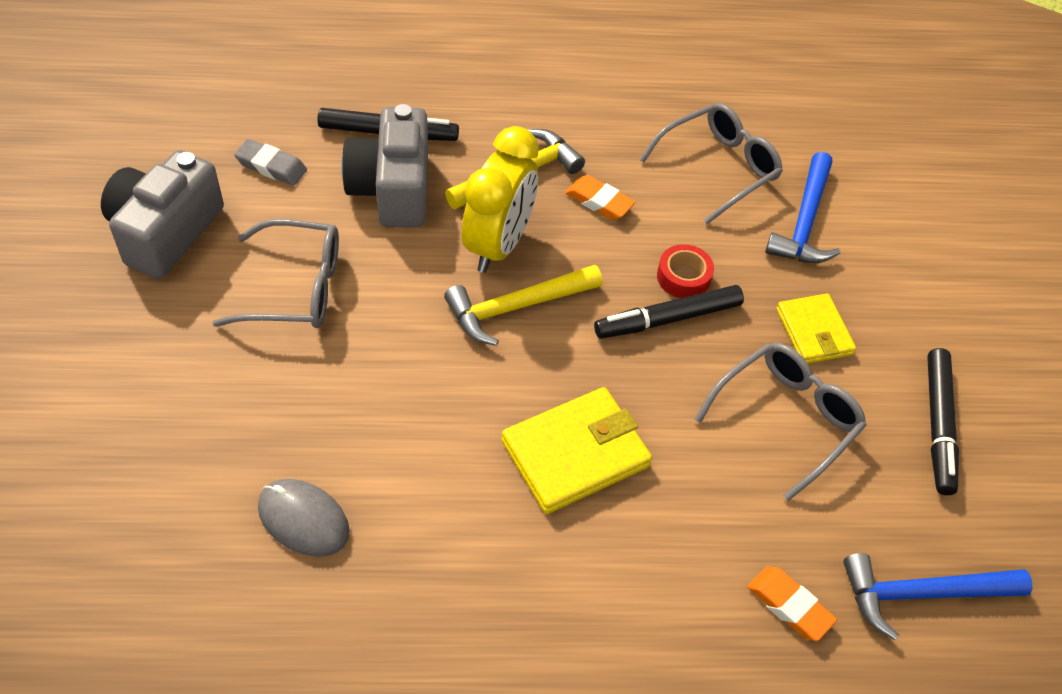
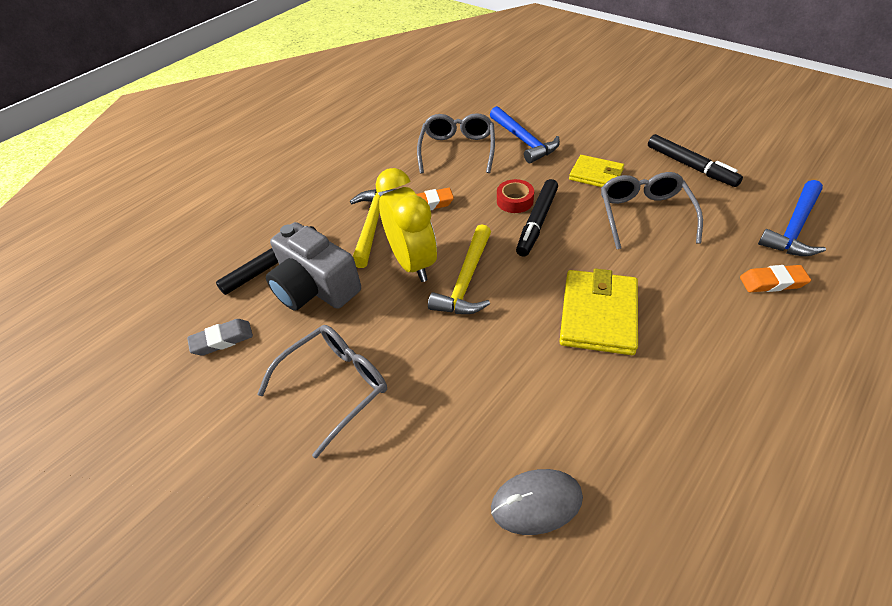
camera: 40 degrees left, 5 degrees down
grey camera [101,150,224,279] -> none

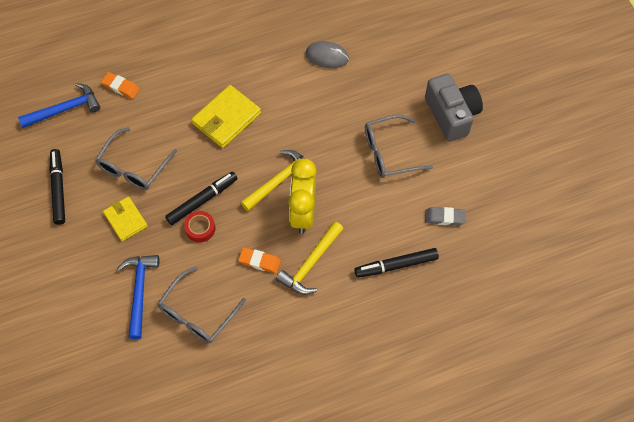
camera: 155 degrees left, 15 degrees up
grey camera [266,222,361,311] -> grey camera moved to [425,74,483,142]

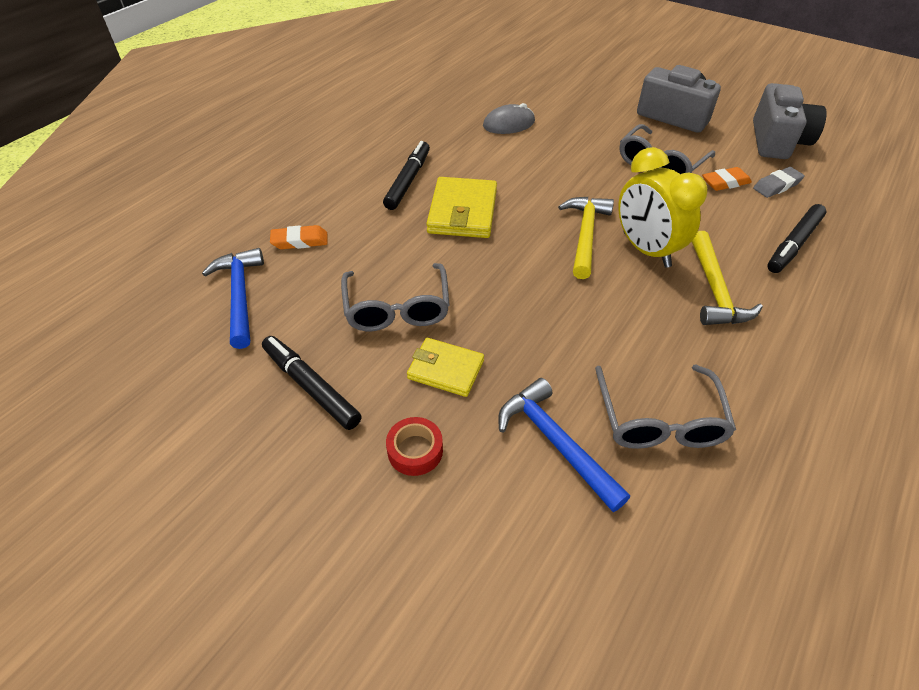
camera: 35 degrees left, 15 degrees down
blue hammer [18,83,100,128] -> blue hammer turned 45 degrees counterclockwise [202,248,264,349]
black marker [165,172,238,225] -> black marker moved to [383,141,430,210]
red tape [184,211,215,243] -> red tape moved to [386,417,443,476]
orange eraser [238,247,281,273] -> orange eraser moved to [702,167,752,191]
none -> grey camera [753,83,827,159]

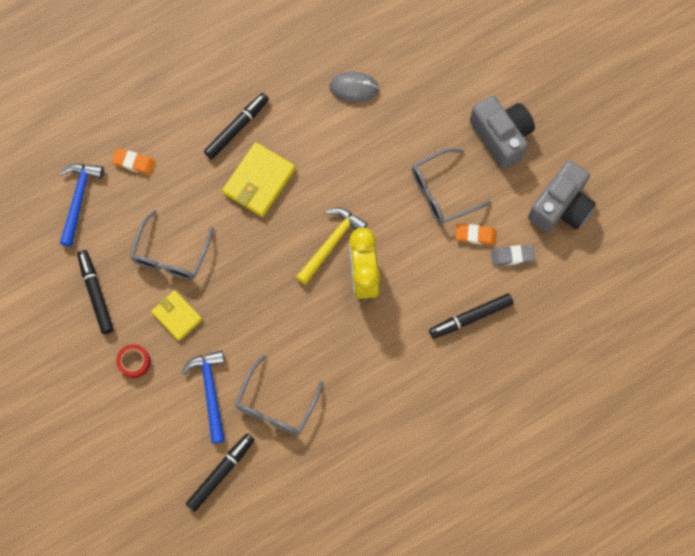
camera: 25 degrees right, 25 degrees up
yellow hammer [691,231,763,325] -> none
none -> black marker [186,433,255,512]

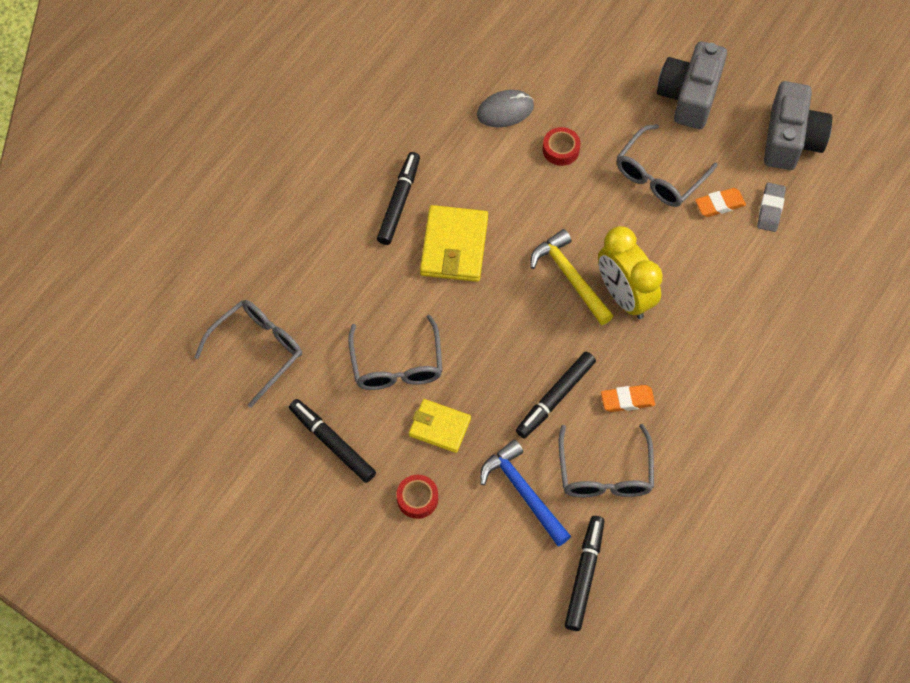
camera: 25 degrees left, 10 degrees down
blue hammer [60,164,104,247] -> grey glasses [194,300,302,408]
orange eraser [111,148,155,175] -> orange eraser moved to [601,385,655,412]
yellow hammer [296,208,368,285] -> yellow hammer turned 45 degrees counterclockwise [530,229,613,325]
black marker [429,293,514,339] -> black marker moved to [516,352,596,438]
grey camera [470,96,535,169] -> grey camera turned 105 degrees counterclockwise [657,41,727,129]
grey eraser [491,245,535,266] -> grey eraser turned 45 degrees counterclockwise [757,182,786,232]
none -> red tape [543,127,580,166]

